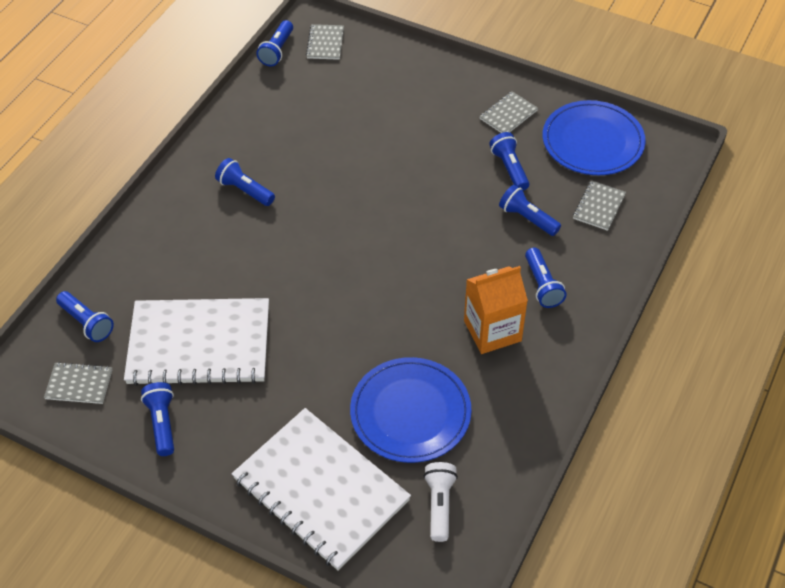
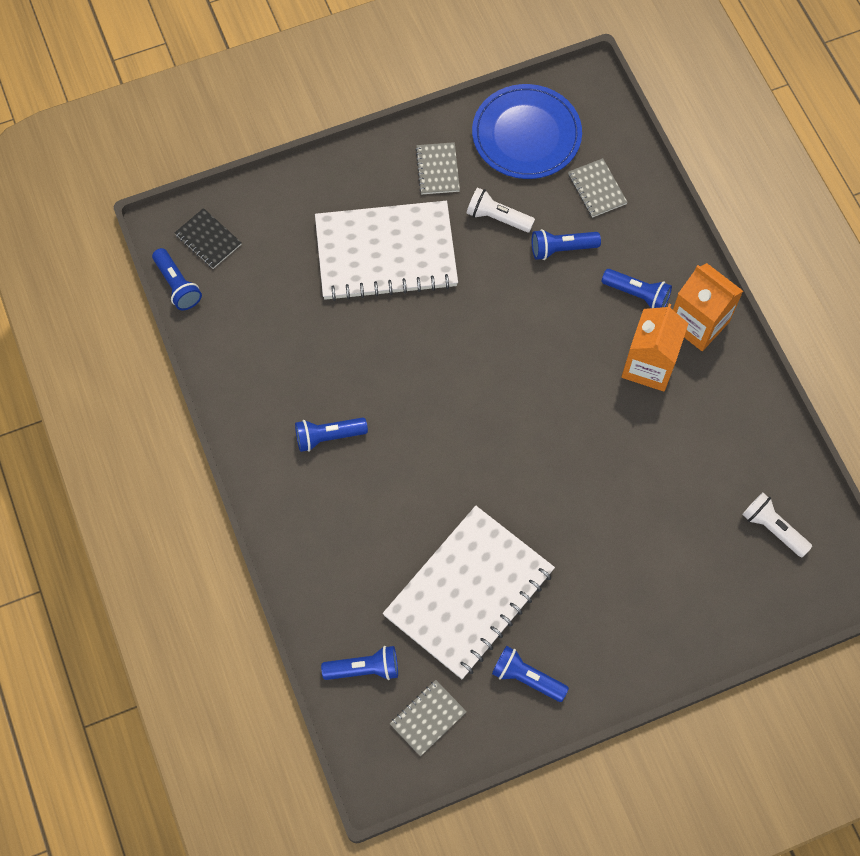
camera: 50 degrees left, 15 degrees up
white notebook [232,408,411,571] -> white notebook moved to [315,201,458,301]
grey notebook [306,24,344,60] -> black notebook [175,208,242,269]
blue plate [350,357,472,463] -> none
blue flashlight [489,132,529,191] -> white flashlight [466,187,535,232]
none -> orange carton [673,263,743,351]

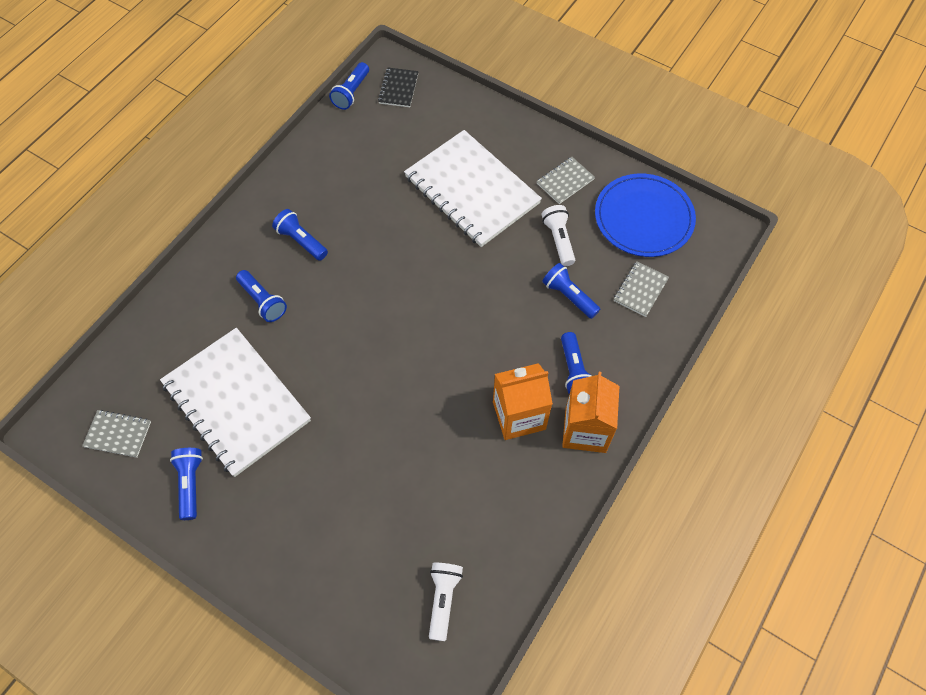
camera: 55 degrees right, 5 degrees down
blue flashlight [321,646,398,680] -> blue flashlight moved to [236,270,287,322]
white notebook [383,506,555,679] -> white notebook turned 45 degrees clockwise [160,328,311,477]

